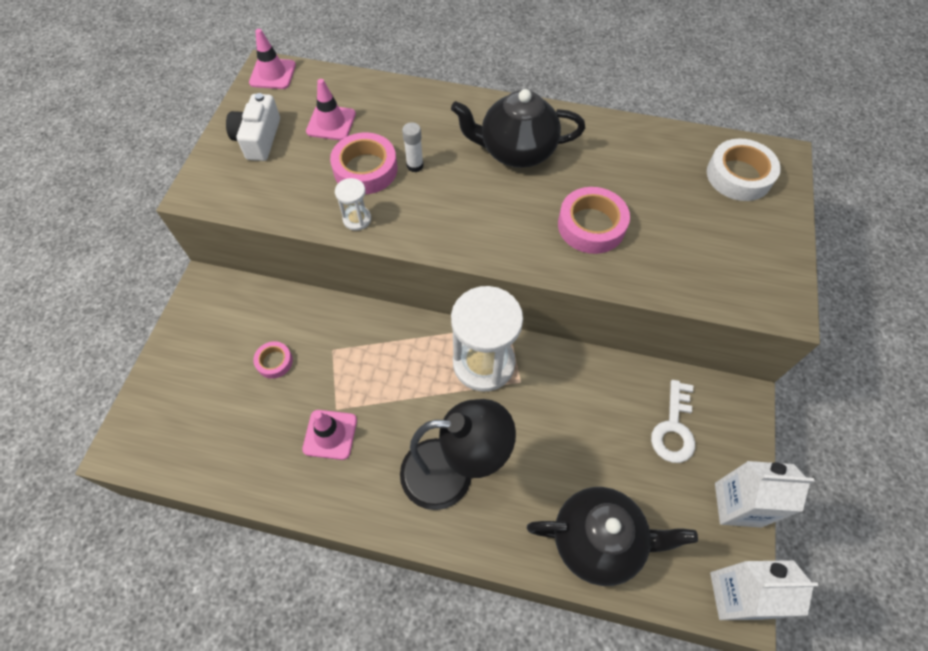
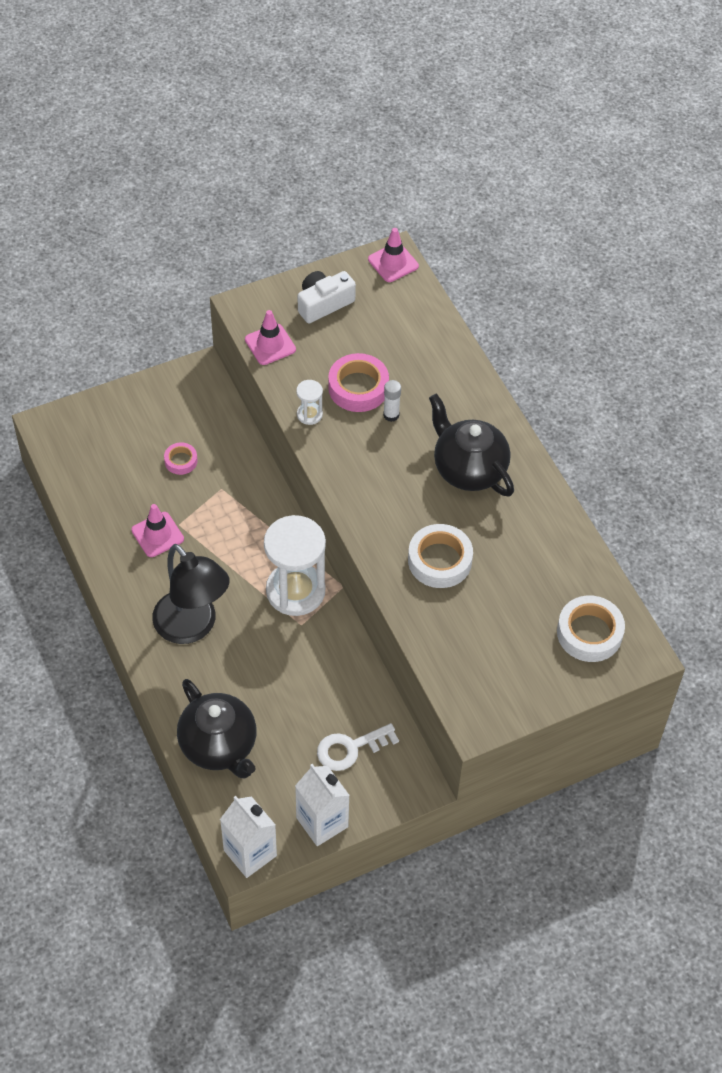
camera: 50 degrees right, 5 degrees down
pink traffic cone [306,79,356,140] -> pink traffic cone moved to [245,310,296,365]
pink tape [558,187,630,254] -> white tape [408,524,473,588]

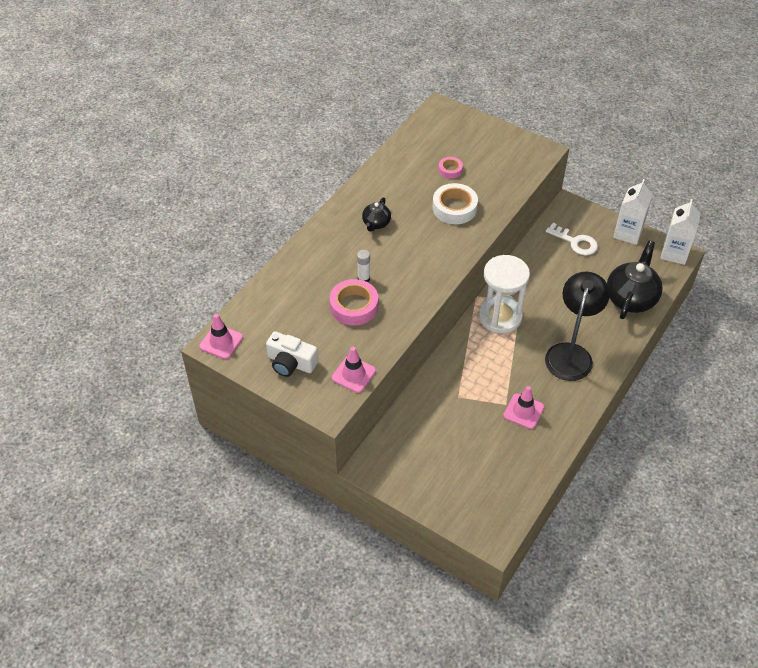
camera: 120 degrees left, 5 degrees down
pink tape [164,442,197,475] -> pink tape moved to [438,157,463,179]
white hourglass [296,380,323,425] -> none
black teapot [429,394,514,497] -> black teapot [362,198,391,232], size x0.52
white tape [557,596,625,662] -> none

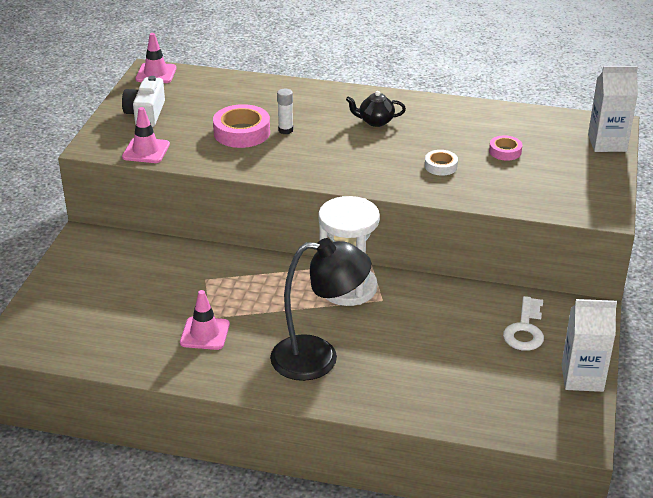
camera: 70 degrees right, 15 degrees down
white tape [433,183,478,224] -> white tape [425,150,458,176], size x0.56
black teapot [607,241,663,319] -> none
white carton [660,199,700,265] -> white carton moved to [588,66,638,152]

